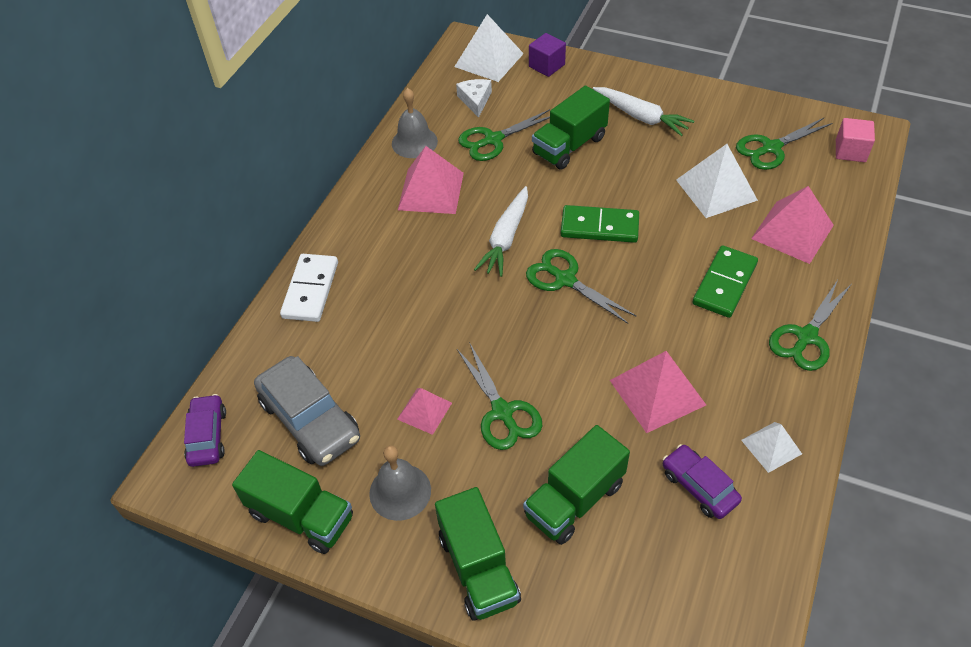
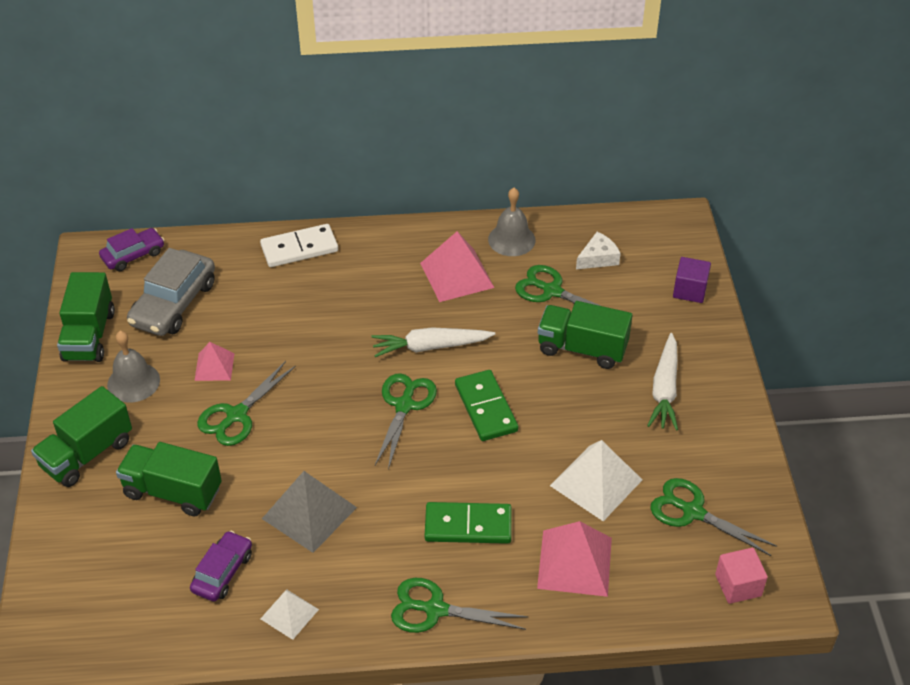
camera: 60 degrees right, 5 degrees down
white pyramid [454,14,524,82] -> none
pink pyramid [610,351,706,433] -> grey pyramid [262,471,357,553]

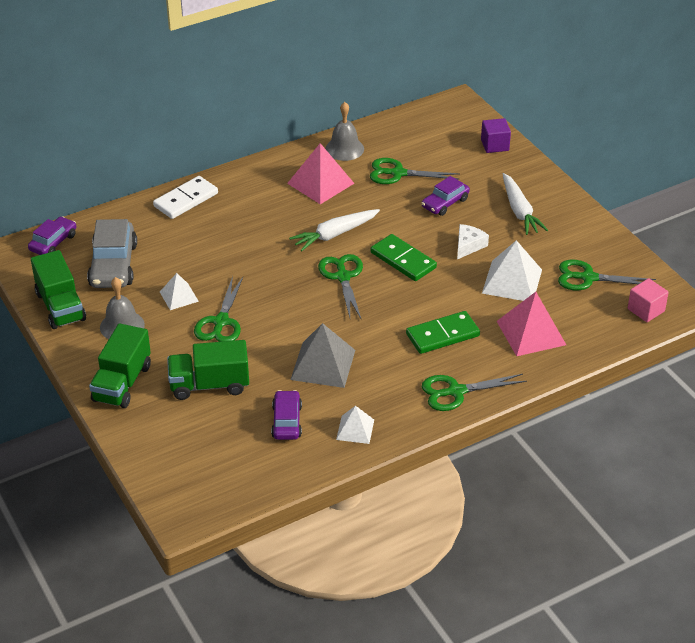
camera: 25 degrees left, 5 degrees down
pink pyramid [194,342,234,381] -> white pyramid [160,273,199,310]
green truck [538,301,632,369] -> purple car [421,176,470,216]
white cheese [576,232,621,269] -> white cheese moved to [457,224,489,259]

